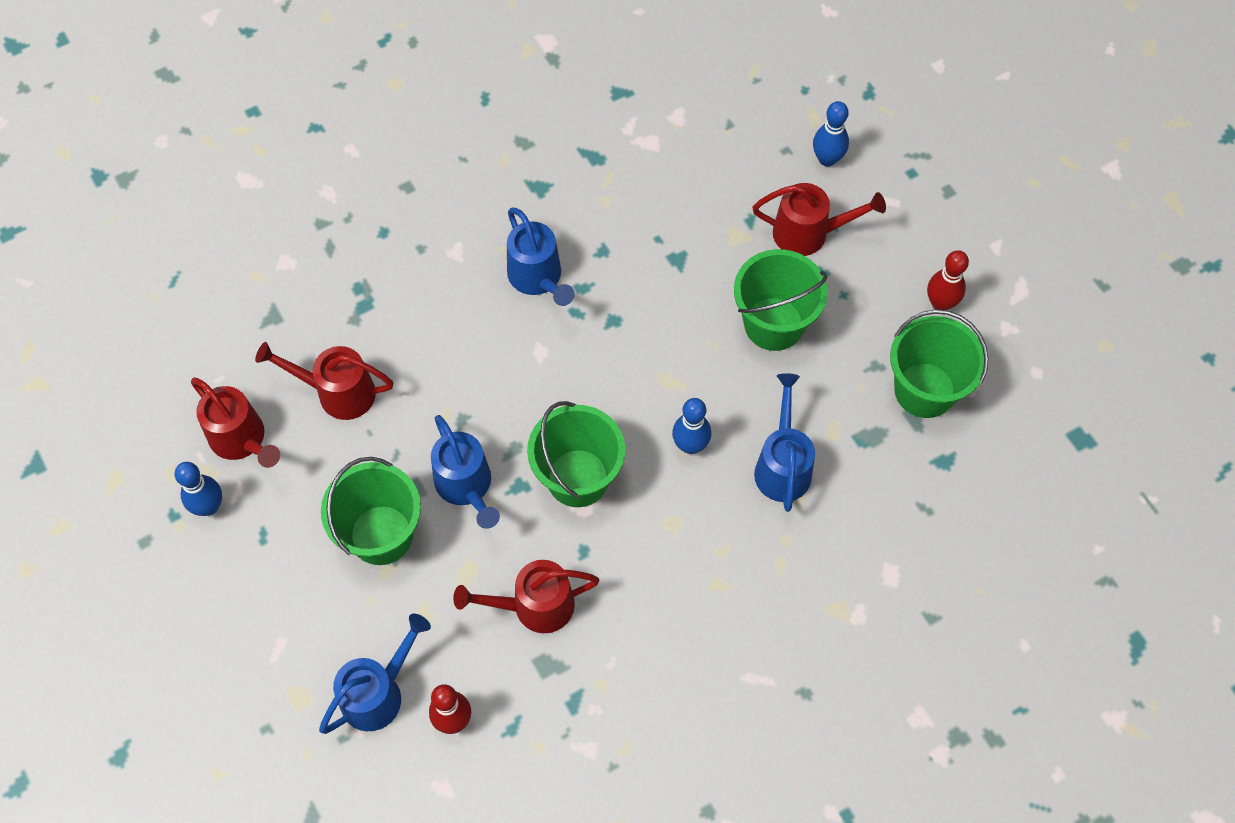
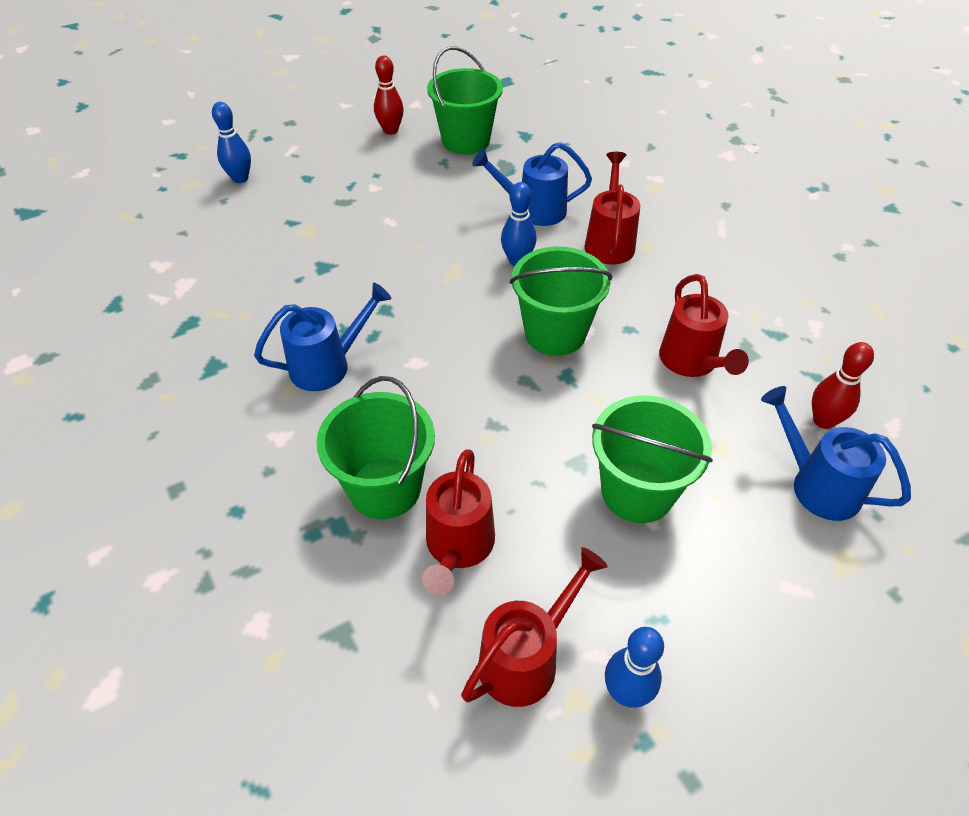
camera: 90 degrees left, 15 degrees down
blue watering can [431,415,500,529] -> none
green bucket [734,249,828,351] -> green bucket moved to [316,376,435,519]
red watering can [753,183,886,256] -> red watering can moved to [585,152,640,265]

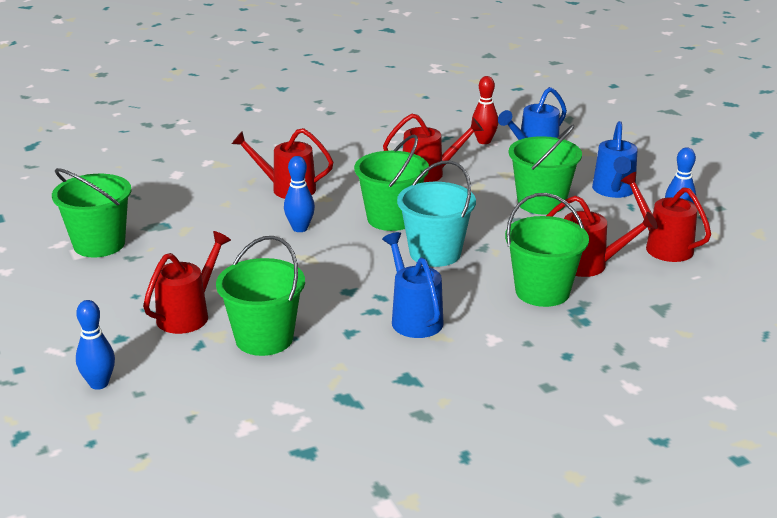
camera: 85 degrees left, 20 degrees down
red bowling pin [374,56,404,135] -> none
blue watering can [472,142,592,226] -> blue watering can moved to [592,121,638,198]
none -> red watering can [143,231,231,334]
none -> green bucket [216,236,305,356]
none -> turquoise bucket [397,160,476,267]

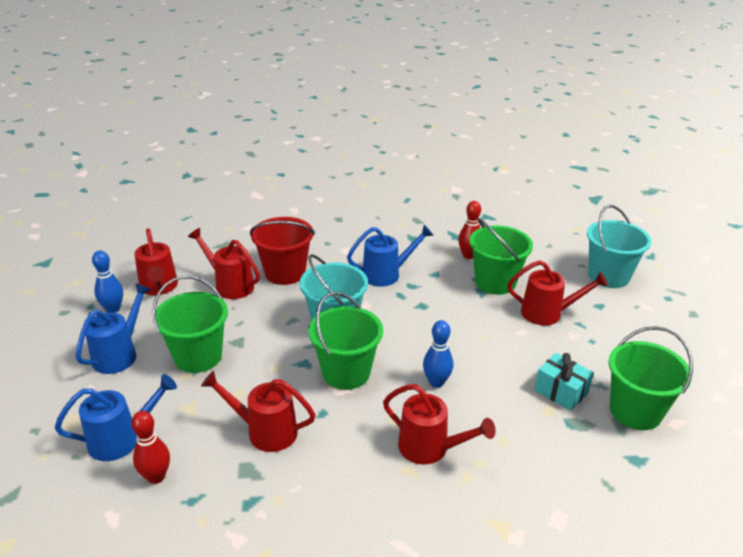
camera: 160 degrees left, 5 degrees up
blue bowling pin [76,300,115,390] -> turquoise bucket [587,205,651,288]
red watering can [143,231,231,334] -> red watering can turned 135 degrees counterclockwise [507,260,608,325]
blue watering can [382,232,444,338] -> blue watering can turned 105 degrees counterclockwise [347,225,434,287]
green bucket [505,193,589,307] -> red bucket [250,217,315,285]
none -> red bowling pin [458,201,481,259]
none -> turquoise gift [534,353,594,411]

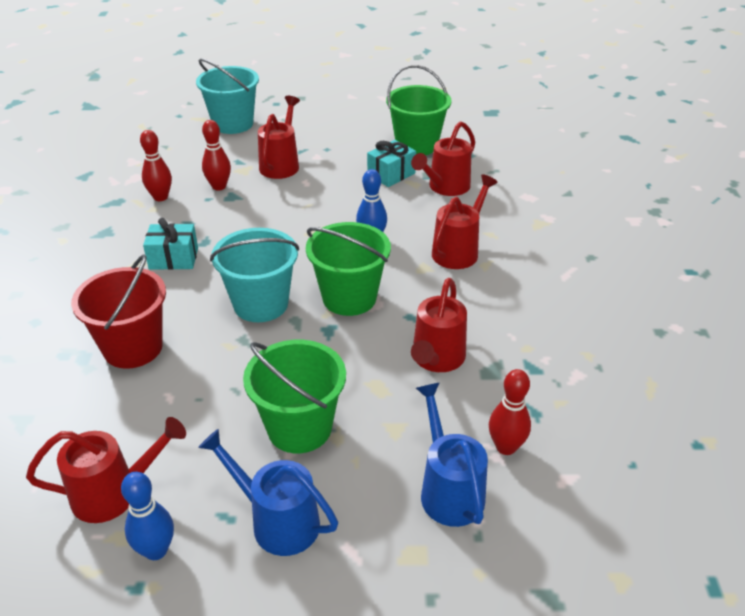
camera: 85 degrees left, 5 degrees up
red watering can [188,228,260,299] -> red watering can moved to [411,121,475,196]
blue watering can [347,225,434,287] -> turquoise gift [143,218,198,270]
green bucket [469,218,533,295] -> red bowling pin [202,120,231,190]

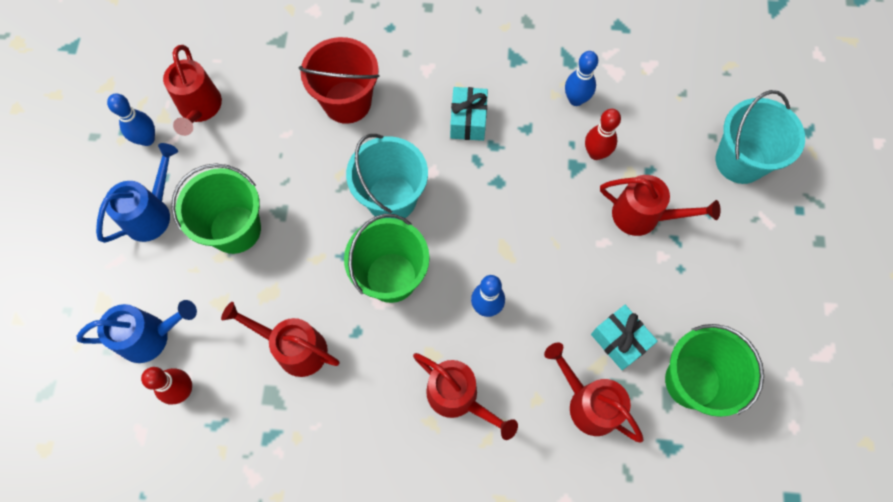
camera: 95 degrees right, 30 degrees up
red bowling pin [140,130,172,201] -> blue bowling pin [565,51,598,106]

